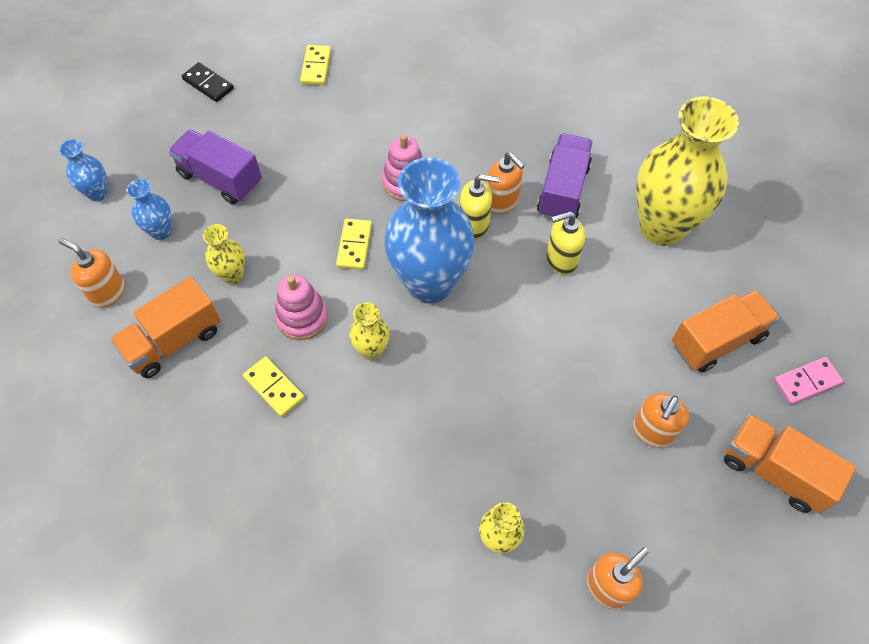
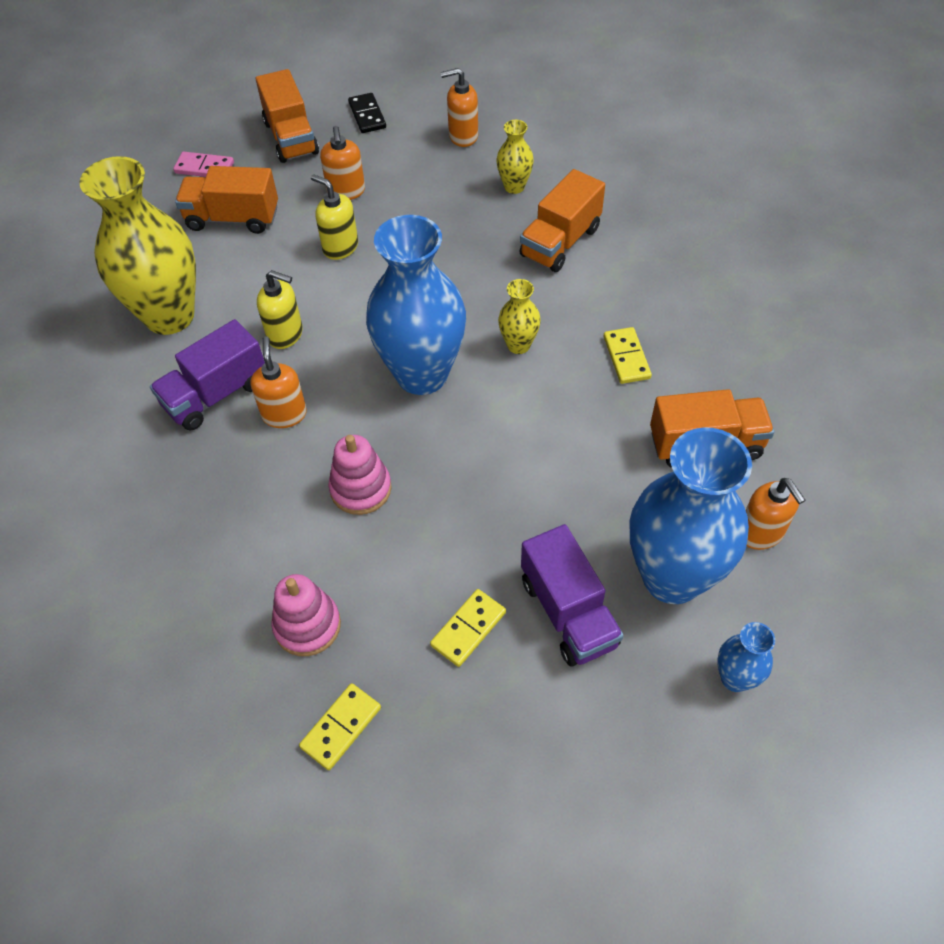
camera: 145 degrees left, 5 degrees down
blue vase [126,179,172,240] -> blue vase [630,427,752,604], size x2.23
black domino [182,62,234,102] -> black domino moved to [348,93,386,133]
yellow vase [203,224,245,284] -> none
pink stacking toy [275,274,328,340] -> pink stacking toy moved to [272,574,341,656]
yellow domino [336,219,372,270] -> yellow domino moved to [430,589,506,667]
yellow soap dispenser [460,174,500,239] -> yellow soap dispenser moved to [311,174,358,260]
orange soap dispenser [633,393,689,448] -> orange soap dispenser turned 105 degrees clockwise [320,126,365,200]
none -> orange truck [519,169,605,272]

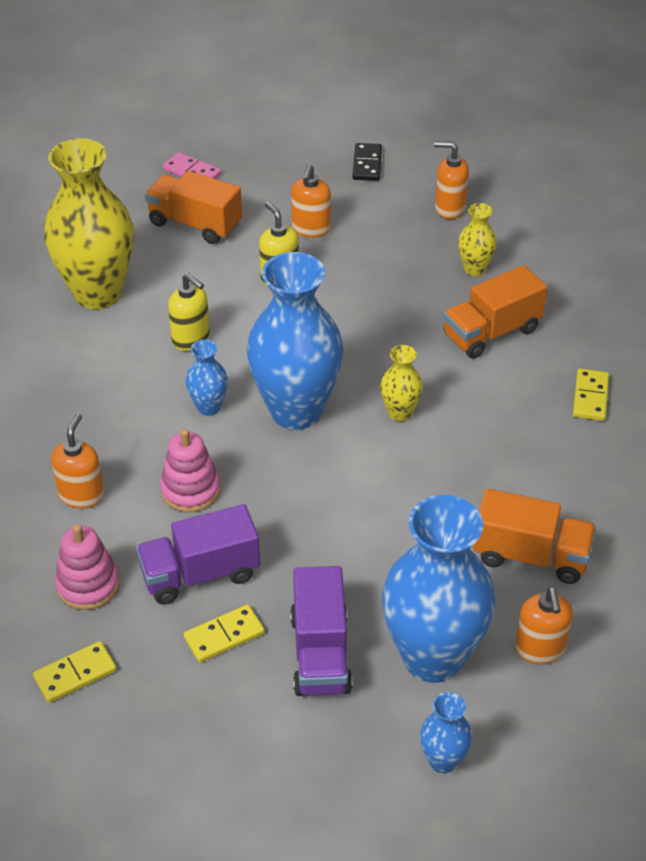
camera: 20 degrees right, 10 degrees down
purple truck [150,319,265,430] -> purple truck moved to [136,504,260,605]
orange soap dispenser [251,336,307,428] -> orange soap dispenser moved to [51,414,104,509]
orange truck [256,69,319,163] -> none
yellow domino [603,327,652,384] -> yellow domino moved to [573,369,609,421]
none -> blue vase [186,339,228,416]

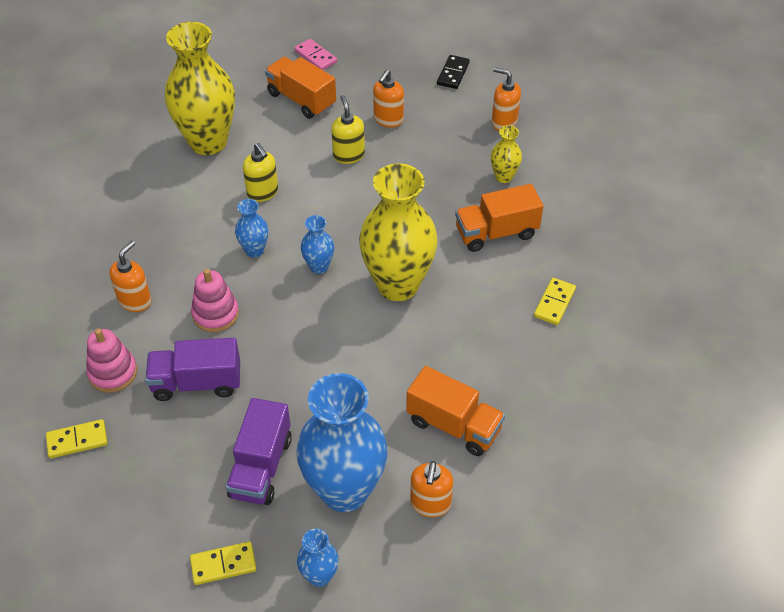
camera: 15 degrees right, 5 degrees up
yellow domino [184,604,265,662] -> yellow domino moved to [190,542,256,585]
blue vase [247,252,344,430] -> blue vase [301,215,334,274], size x0.45
yellow vase [380,345,423,421] -> yellow vase [359,163,438,301], size x2.23

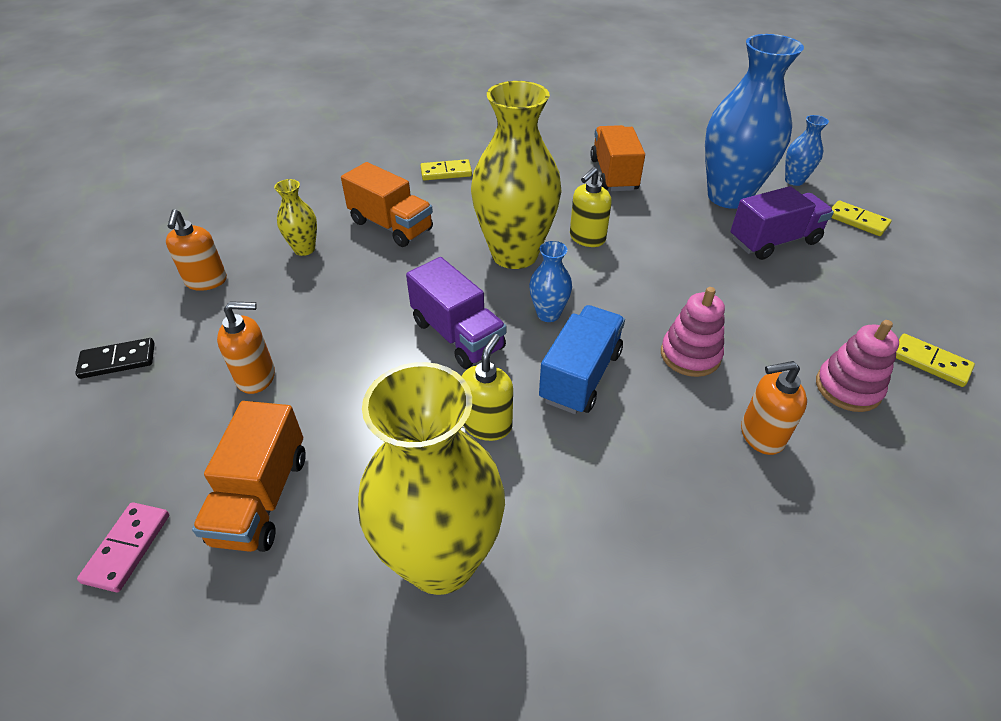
camera: 125 degrees left, 5 degrees down
purple truck [145,338,240,401] -> purple truck moved to [406,257,507,369]
blue vase [235,199,268,257] -> blue truck [539,305,625,414]
yellow soap dispenser [331,95,365,164] -> yellow soap dispenser moved to [570,167,612,247]
orange soap dispenser [410,461,453,517] -> none

